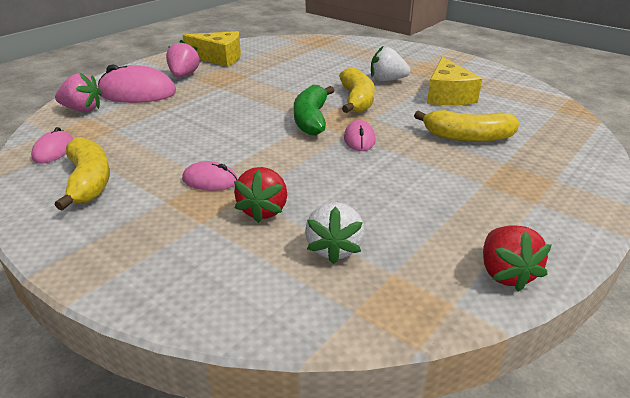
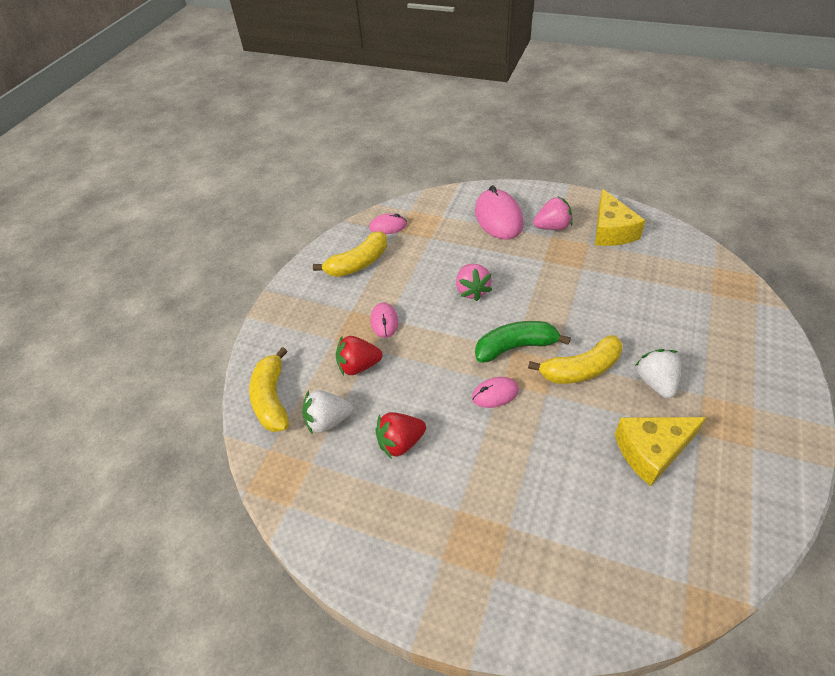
camera: 75 degrees right, 15 degrees up
pink strawberry [55,72,102,112] -> pink strawberry moved to [456,264,492,301]
yellow banana [414,110,519,142] -> yellow banana moved to [249,347,289,432]
red strawberry [483,225,552,292] -> red strawberry moved to [375,412,426,459]

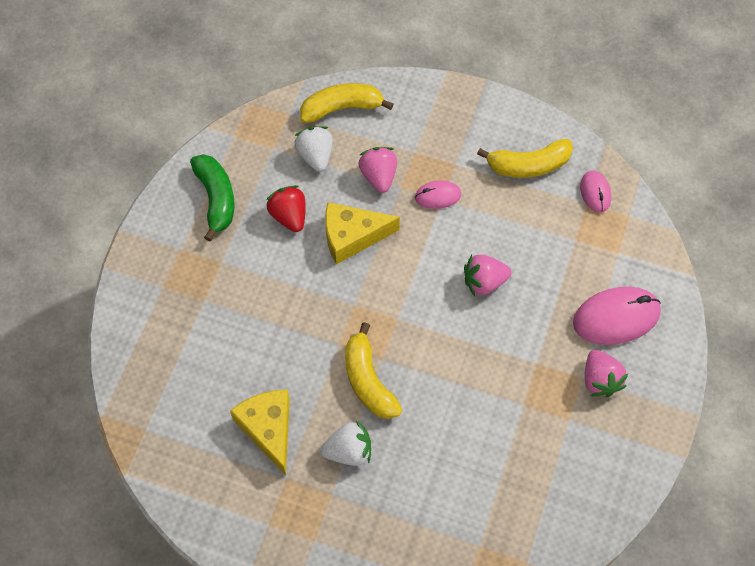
camera: 85 degrees right, 15 degrees up
yellow banana [313,231,387,277] -> yellow banana turned 60 degrees counterclockwise [477,139,573,178]
red strawberry [336,336,382,376] -> pink strawberry [358,147,397,193]
pink mouse [472,377,519,408] -> none
green banana [475,321,571,363] -> green banana moved to [190,154,235,241]
yellow cheese [595,189,646,246] -> yellow cheese moved to [325,202,400,264]

